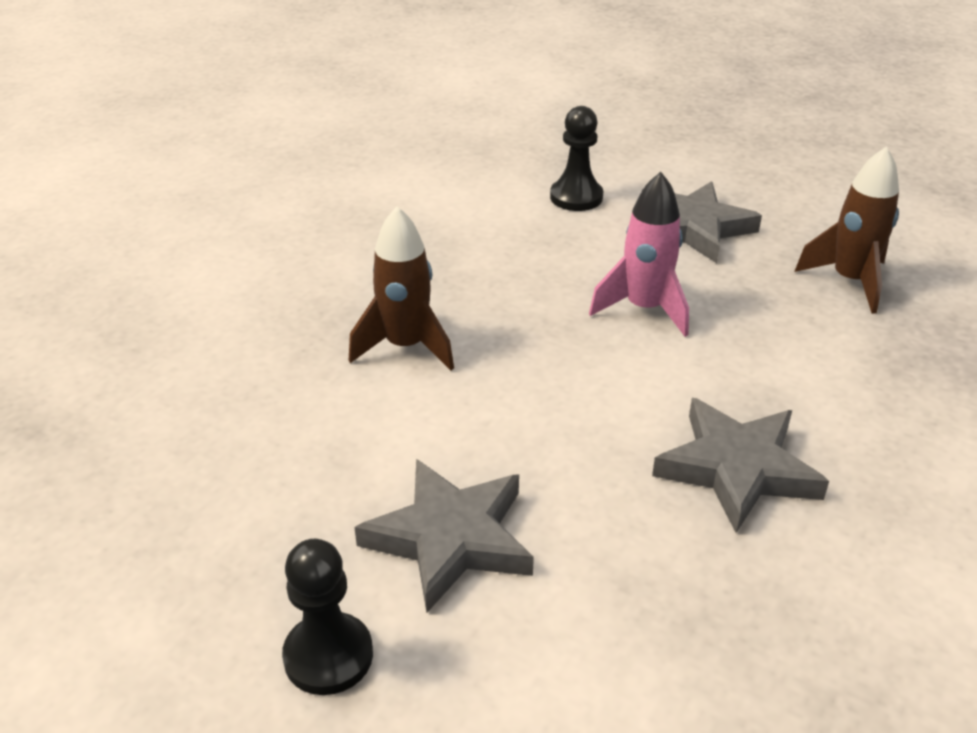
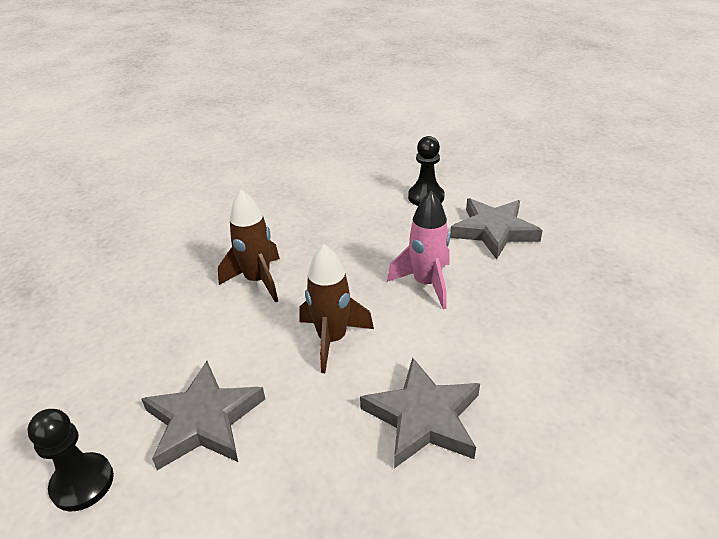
camera: 20 degrees right, 0 degrees up
brown rocket [795,146,899,314] -> brown rocket moved to [299,244,374,373]

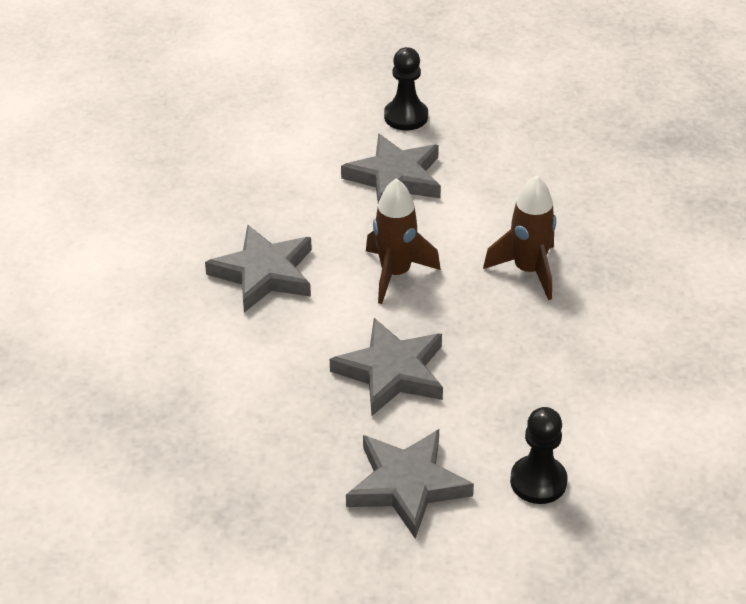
camera: 130 degrees right, 5 degrees up
pink rocket [387,191,450,310] -> grey star [330,318,443,416]

